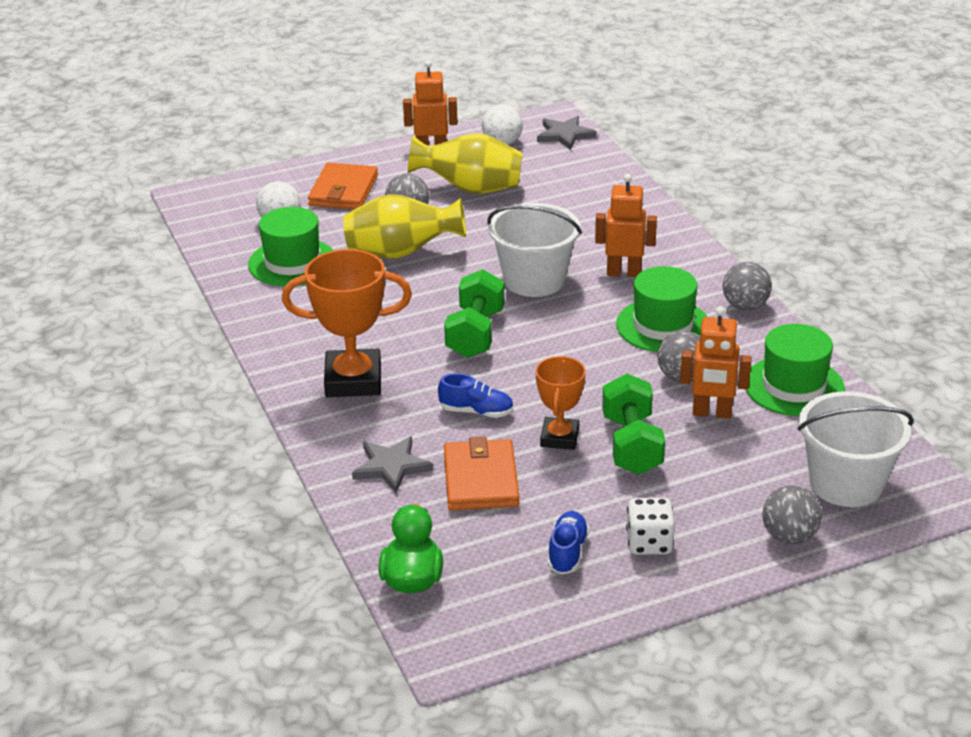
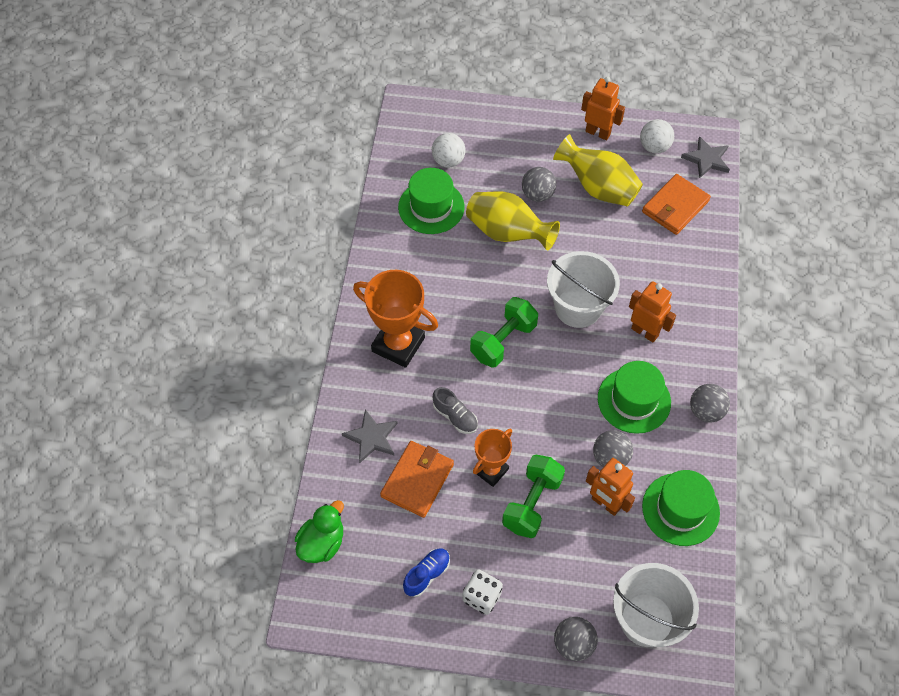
camera: 30 degrees right, 25 degrees up
orange wallet [308,163,378,209] -> orange wallet moved to [642,174,711,235]
blue shoe [438,373,514,418] -> grey shoe [433,387,478,434]

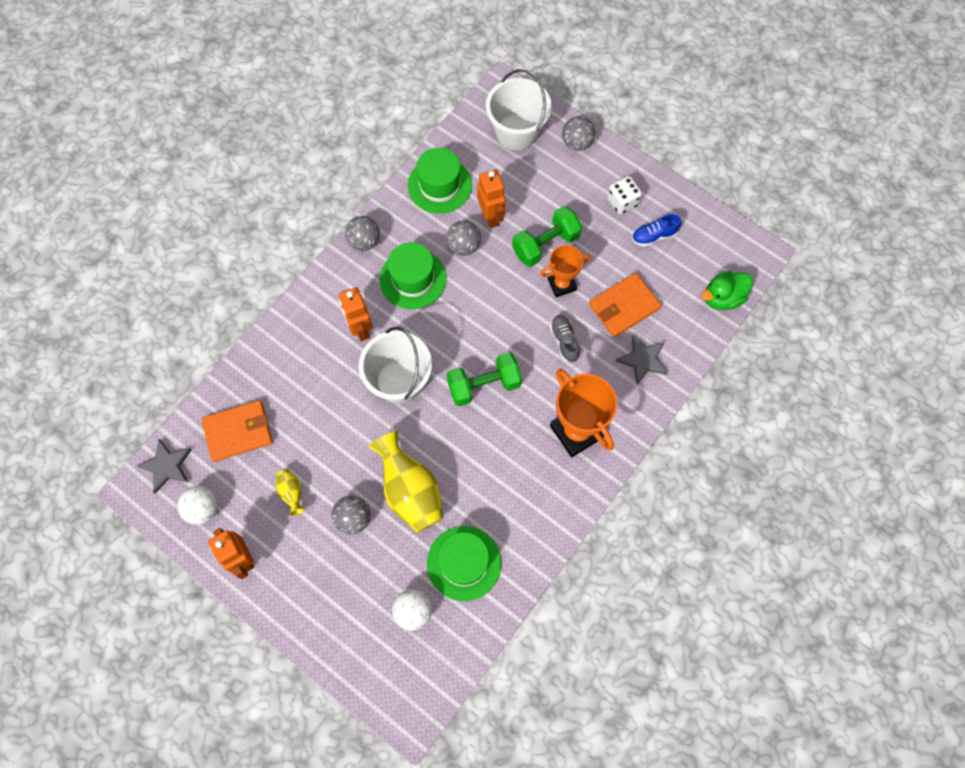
camera: 150 degrees left, 10 degrees up
yellow vase [553,134,643,207] -> yellow vase [276,469,305,516], size x0.47

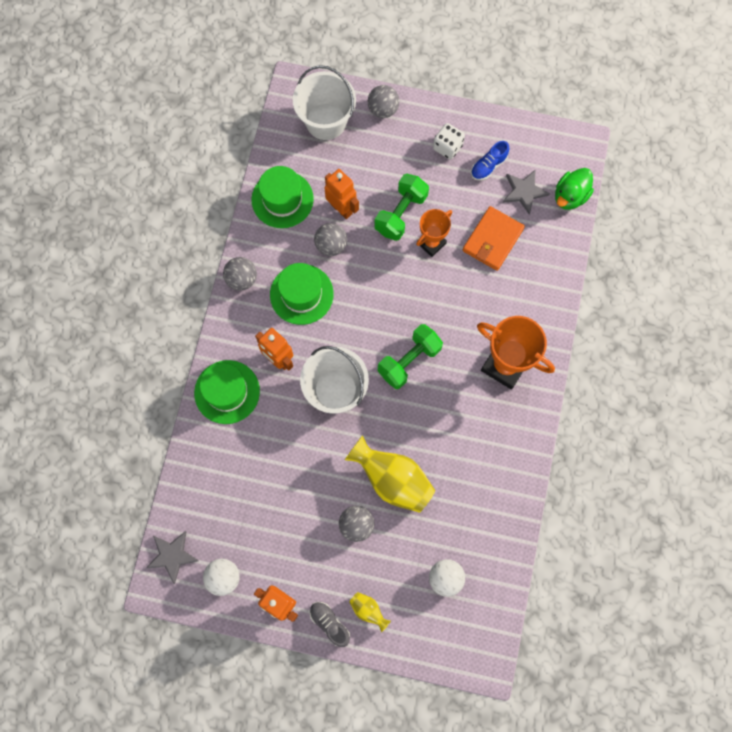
camera: 25 degrees left, 5 degrees up
orange wallet [202,400,273,462] -> none
yellow vase [276,469,305,516] -> yellow vase moved to [350,592,391,632]
green hat [427,526,501,601] -> green hat moved to [194,360,260,424]
grey shoe [550,315,580,363] -> grey shoe moved to [310,602,350,647]
grey star [616,334,668,385] -> grey star moved to [503,170,550,214]

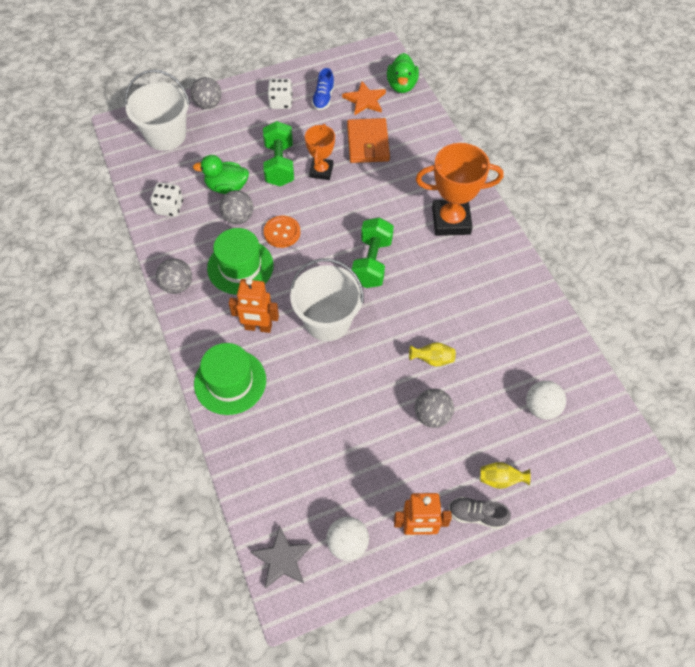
camera: 35 degrees left, 15 degrees down
green hat [251,166,314,228] -> white dice [150,182,183,217]
orange robot [324,169,359,219] -> green duck [193,155,249,194]
yellow vase [345,435,435,513] -> yellow vase [409,342,456,367], size x0.47
grey star [503,170,550,214] -> orange star [342,81,386,116]
none -> orange button [264,215,300,248]

